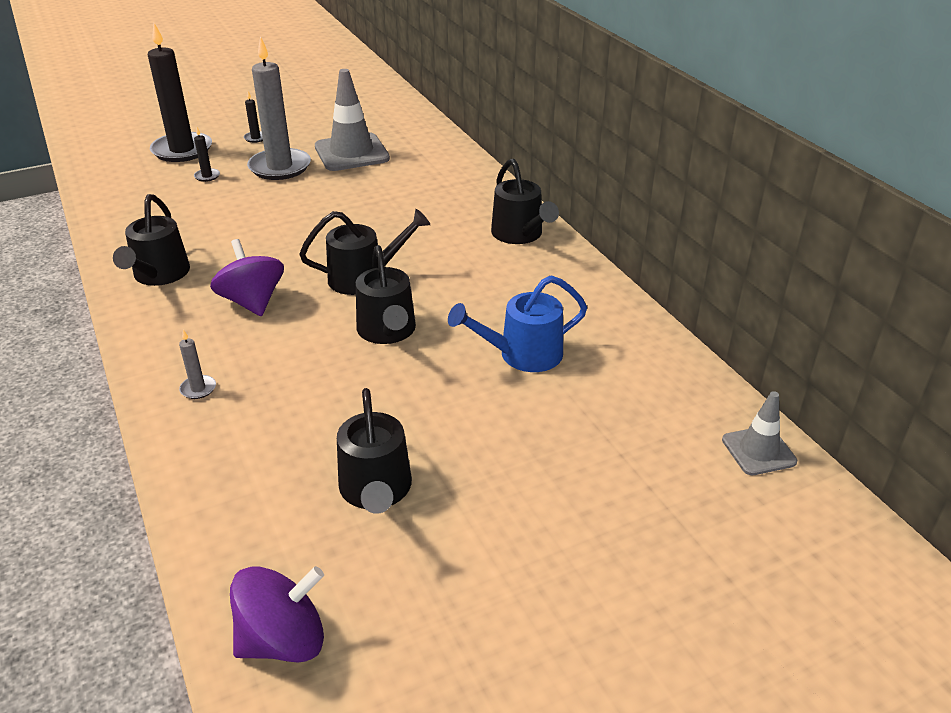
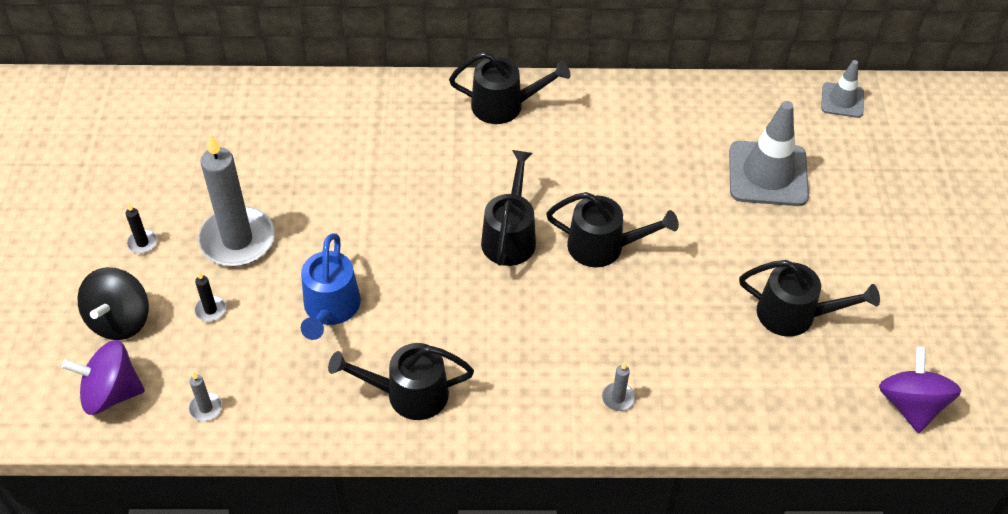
camera: 65 degrees left, 15 degrees up
black watering can [113,194,190,286] -> black watering can turned 150 degrees clockwise [328,343,474,420]
black candle [148,23,212,162] -> black spinning top [78,267,149,340]
purple spinning top [210,239,284,316] -> purple spinning top moved to [62,340,145,415]
grey traffic cone [315,69,390,171] -> grey traffic cone moved to [729,101,809,206]
blue watering can [448,275,587,372] -> blue watering can moved to [301,233,361,340]
none -> grey candle [189,372,222,421]

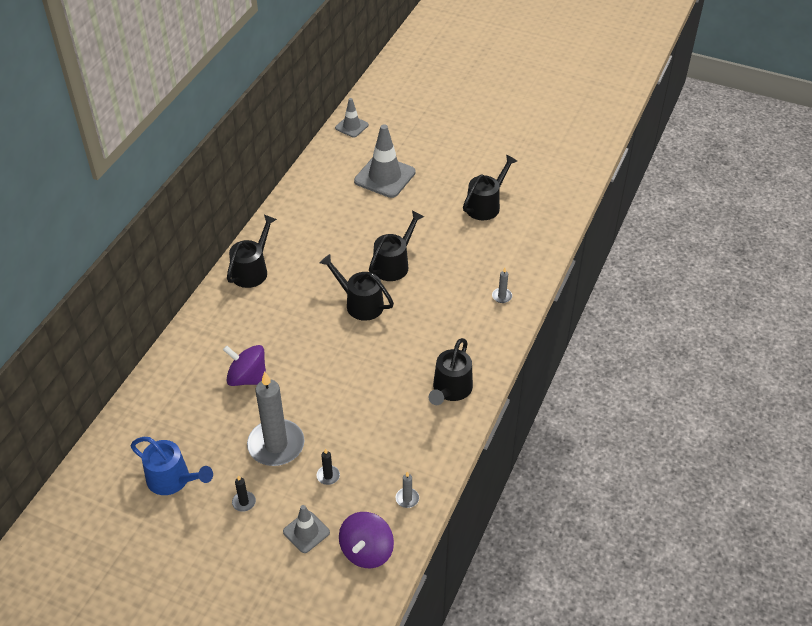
camera: 65 degrees left, 5 degrees down
black spinning top [78,267,149,340] -> grey traffic cone [283,505,330,553]
blue watering can [301,233,361,340] -> blue watering can moved to [130,437,213,495]
purple spinning top [879,347,961,433] -> purple spinning top moved to [223,345,266,386]

